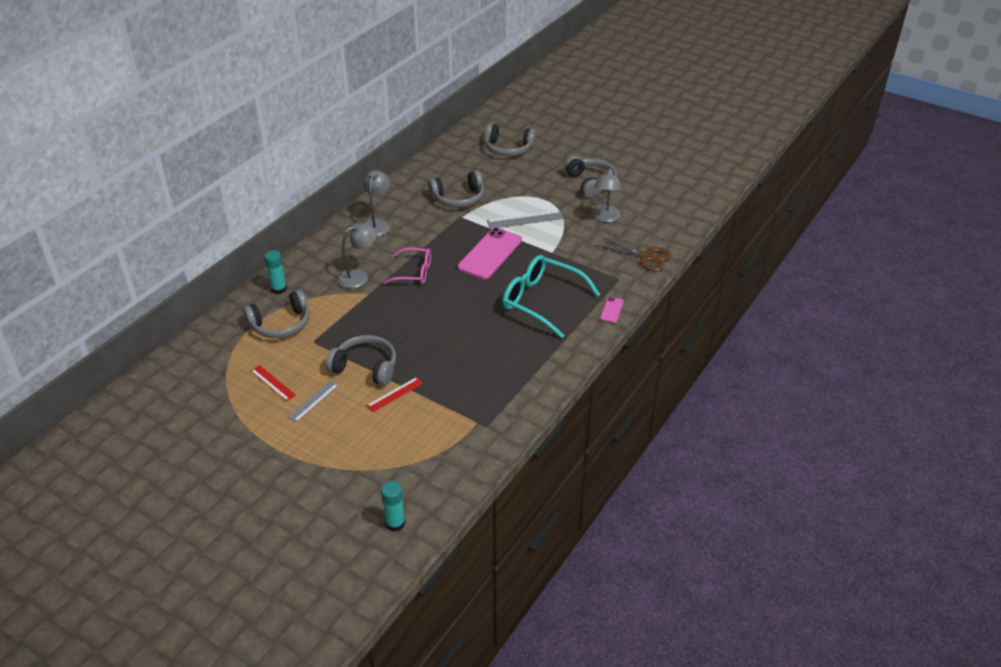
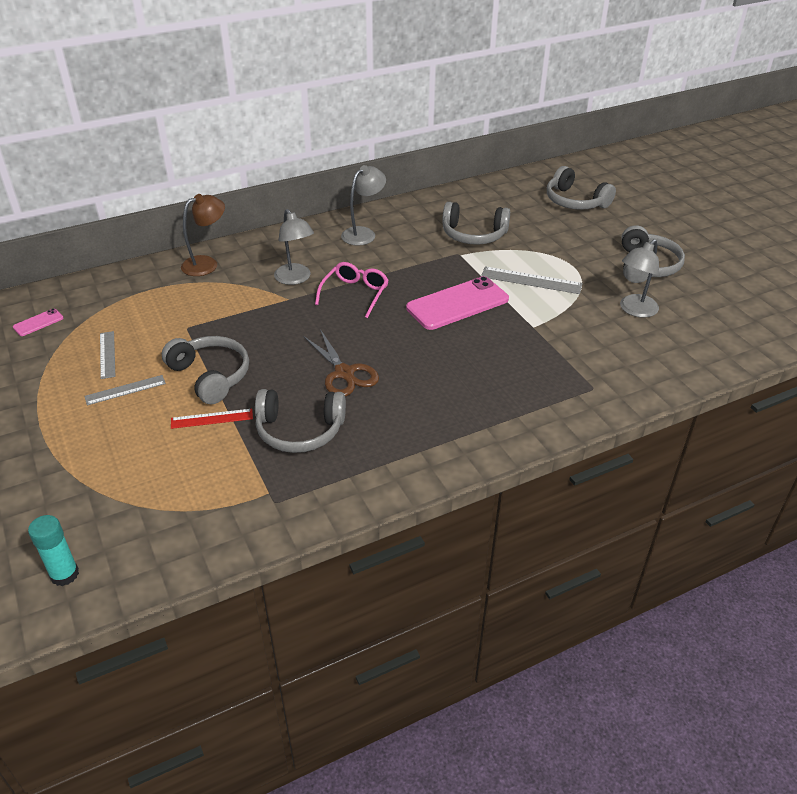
camera: 30 degrees right, 0 degrees up
grey headphones [243,290,310,338] -> grey headphones moved to [255,389,346,453]
red ruler [251,365,296,401] -> grey ruler [100,331,115,379]
turquoise glue stick [264,250,287,294] -> brown lamp [181,194,225,276]
grey lamp [338,223,377,288] -> grey lamp turned 60 degrees clockwise [274,209,314,285]
pink glasses [383,248,431,284] -> pink glasses turned 105 degrees counterclockwise [315,262,389,318]
turquoise glasses [502,255,600,338] -> none
brown scissors [597,237,672,272] -> brown scissors moved to [303,329,379,397]
pink phone [600,297,624,323] -> pink phone moved to [13,308,63,336]

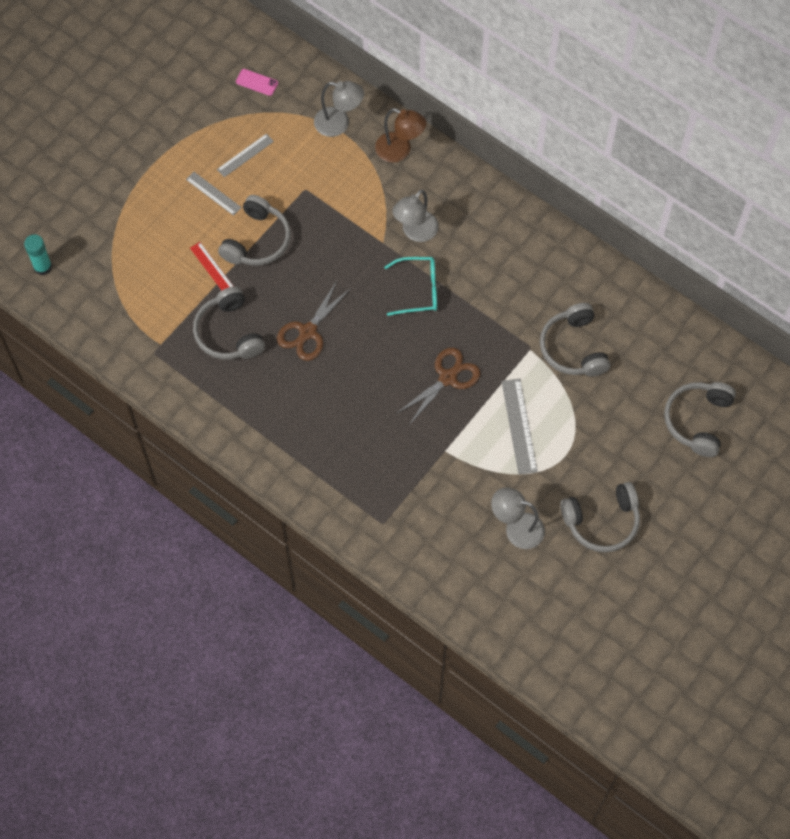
camera: 65 degrees right, 25 degrees up
pink glasses [315,262,389,318] -> turquoise glasses [384,257,437,316]
grey lamp [341,165,386,246] -> grey lamp moved to [314,81,364,137]
pink phone [406,276,509,330] -> brown scissors [396,348,480,425]

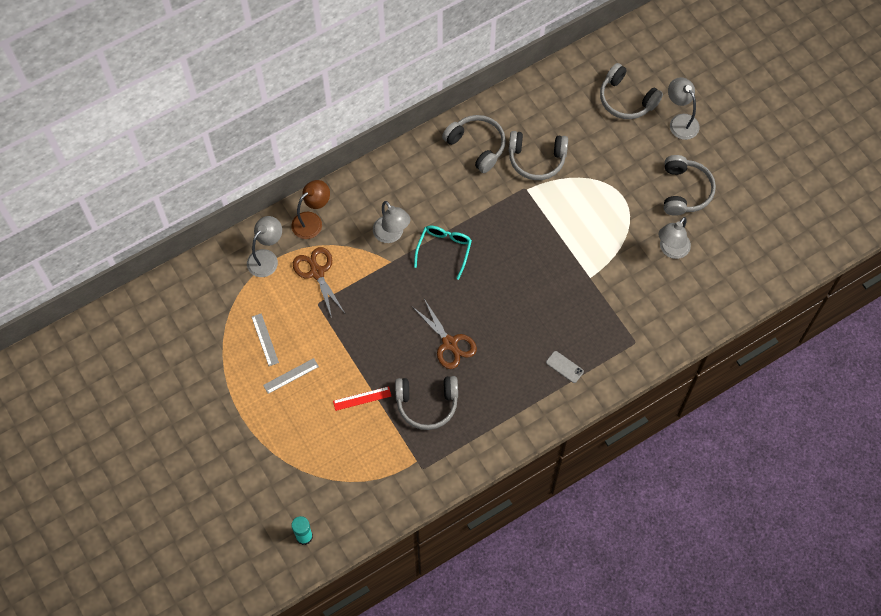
camera: 70 degrees left, 0 degrees up
grey headphones [218,195,291,266] -> grey headphones moved to [442,115,506,173]
pink phone [236,69,278,96] -> none
brown scissors [396,348,480,425] -> brown scissors moved to [293,247,345,318]
grey ruler [501,379,538,475] -> none
none -> grey phone [546,351,584,383]
none -> grey lamp [668,77,700,140]

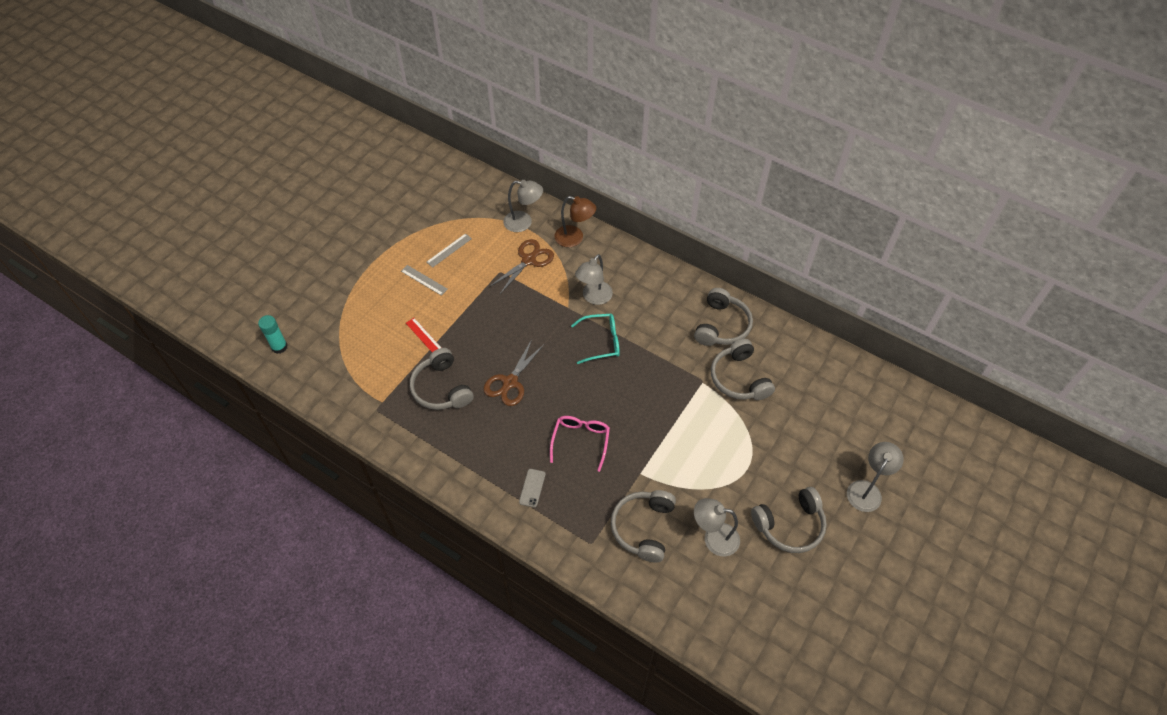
camera: 65 degrees right, 10 degrees down
grey headphones [600,63,663,119] -> grey headphones moved to [611,490,676,563]
none -> pink glasses [550,416,610,472]

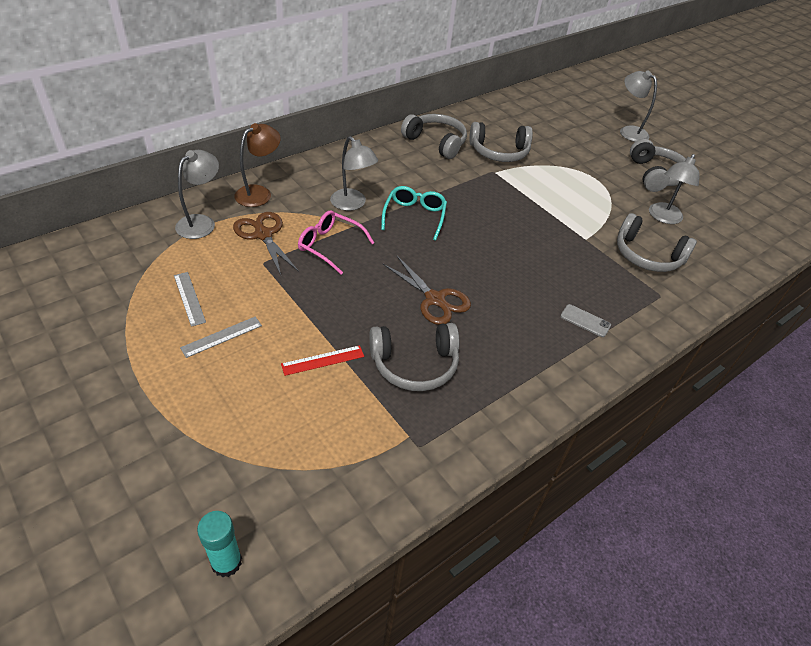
camera: 75 degrees left, 10 degrees down
pink glasses [550,416,610,472] -> pink glasses moved to [298,210,374,274]

